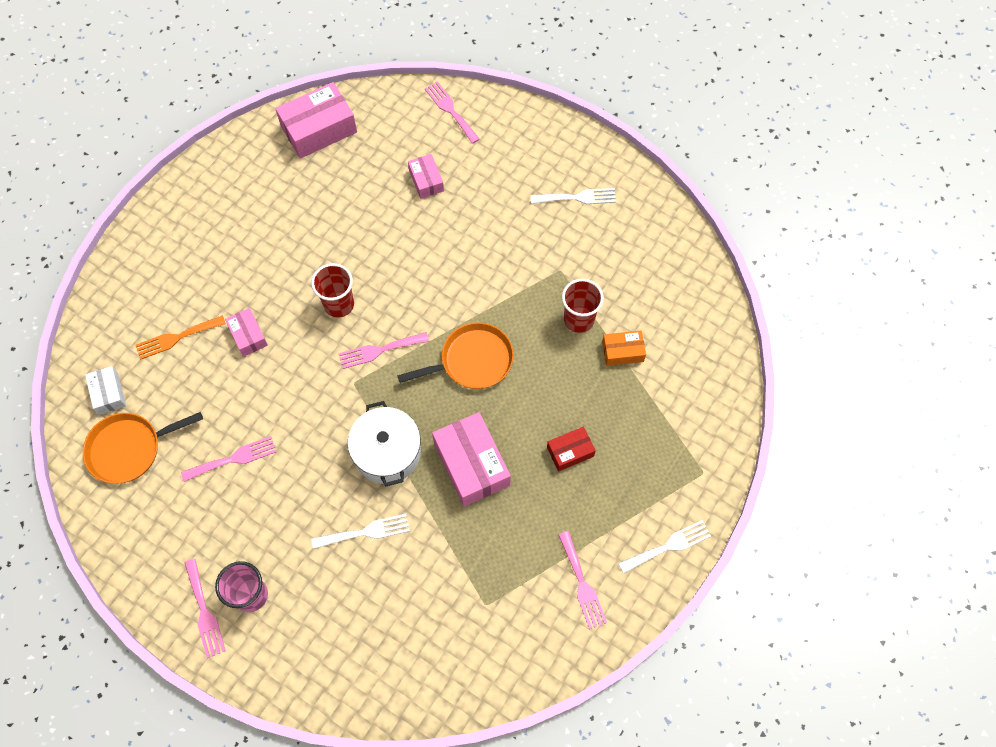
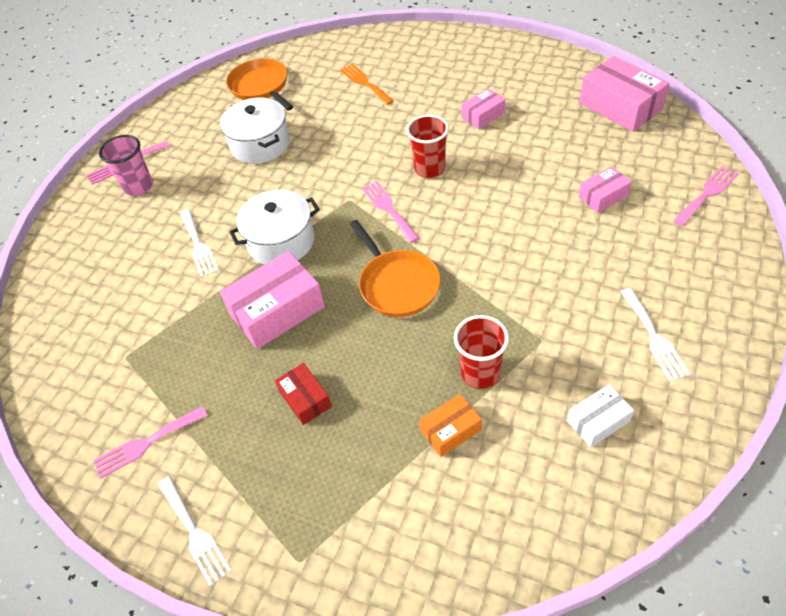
camera: 85 degrees right, 15 degrees down
white box [85,366,126,415] -> white box moved to [567,384,634,448]
pink fork [181,436,276,482] -> white pot [220,98,290,164]
pink box [225,308,268,357] -> pink box moved to [461,88,505,129]
orange box [602,331,646,366] -> orange box turned 75 degrees clockwise [419,394,482,457]

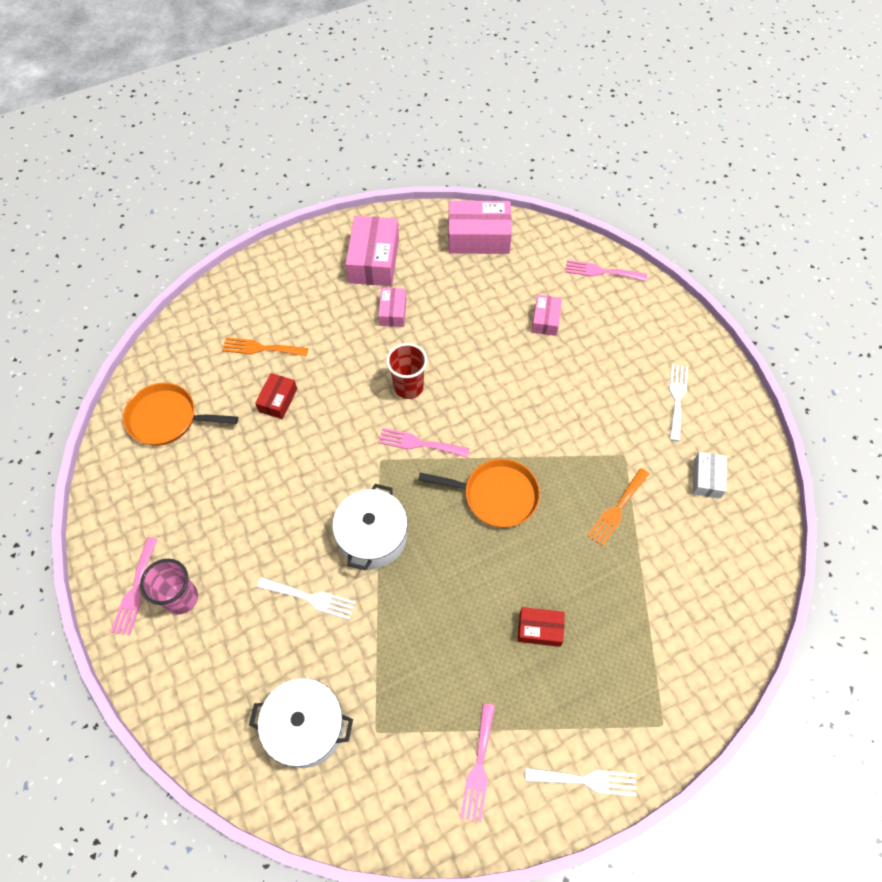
camera: 55 degrees left, 10 degrees up
white pot [220,98,290,164] -> white pot moved to [249,678,353,768]
pink box [220,251,325,349] -> pink box moved to [346,216,399,286]
orange box [419,394,482,457] -> none
red cup [454,315,509,389] -> orange fork [588,468,649,546]
white fork [620,288,690,381] -> white fork turned 105 degrees counterclockwise [669,364,688,441]
pink fork [673,166,738,226] -> pink fork turned 75 degrees counterclockwise [565,260,647,281]
none -> red box [255,373,297,419]

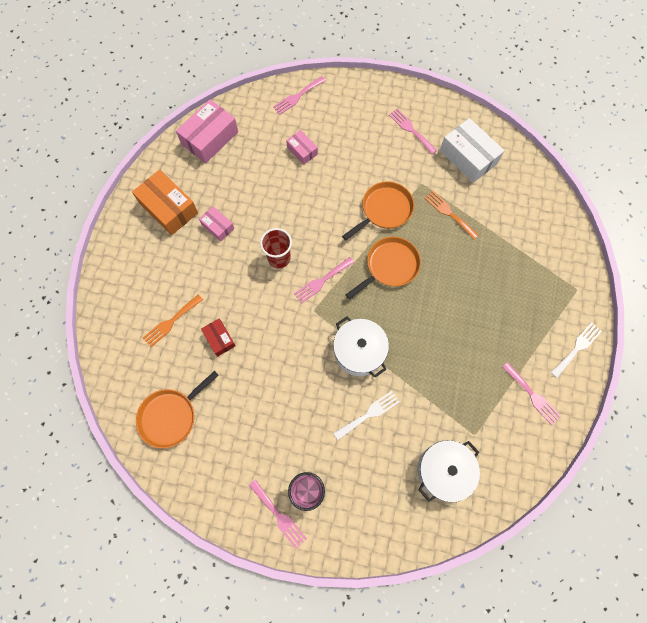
camera: 50 degrees left, 10 degrees up
pink box [346,216,399,286] -> orange box [132,170,198,235]
red box [518,607,565,647] -> none
orange fork [588,468,649,546] -> orange fork turned 150 degrees clockwise [424,191,479,239]
white fork [669,364,688,441] -> pink fork [389,108,437,154]
white box [693,452,727,499] -> white box [440,118,505,183], size x1.83
none -> orange pan [342,181,414,240]

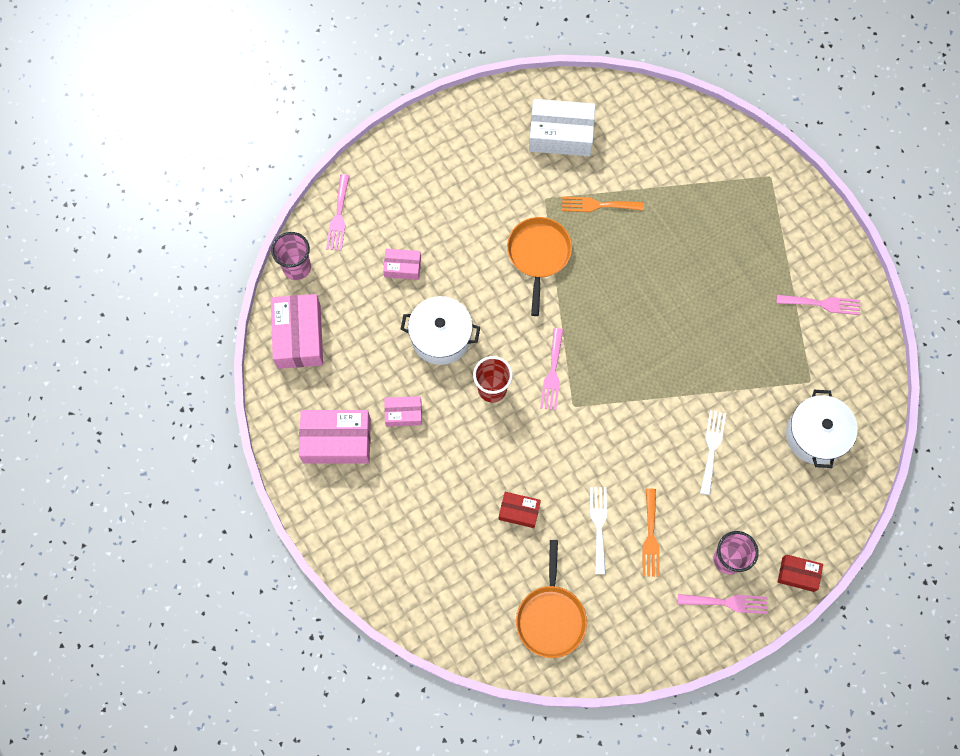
camera: 45 degrees left, 0 degrees up
orange box [132,170,198,235] -> pink box [299,410,371,464]
orange fork [143,294,203,347] -> orange fork moved to [642,488,660,577]
white pot [333,317,389,378] -> white pot moved to [401,296,480,365]
orange pan [346,237,421,299] -> none
pink fork [389,108,437,154] -> none
white fork [551,322,602,378] -> white fork moved to [590,487,607,574]
none -> pink cup [271,232,311,280]
none -> red box [778,554,823,592]

